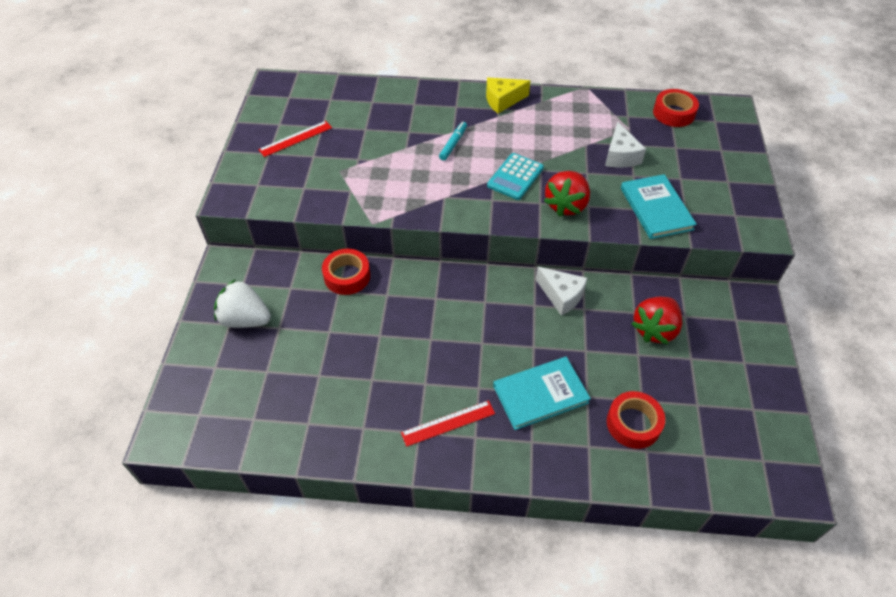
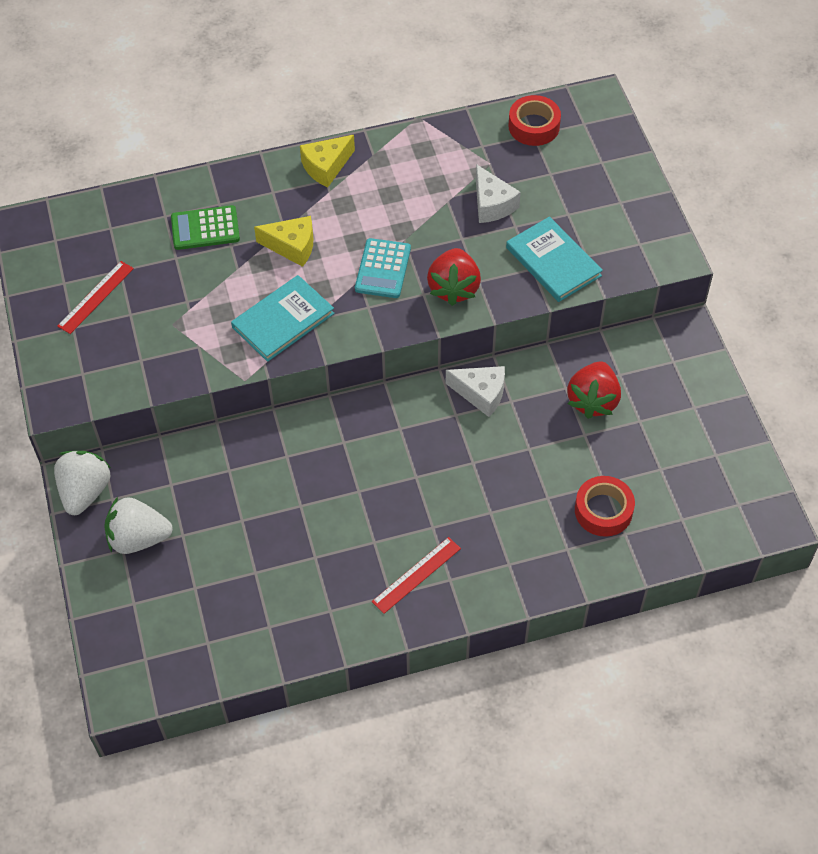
camera: 20 degrees left, 5 degrees up
red tape [322,249,370,295] -> none
turquoise marker [439,122,467,161] -> yellow cheese [254,216,313,267]
turquoise book [493,357,591,430] -> turquoise book moved to [231,275,335,362]
none -> white strawberry [54,451,111,515]
none -> green calculator [171,205,240,250]

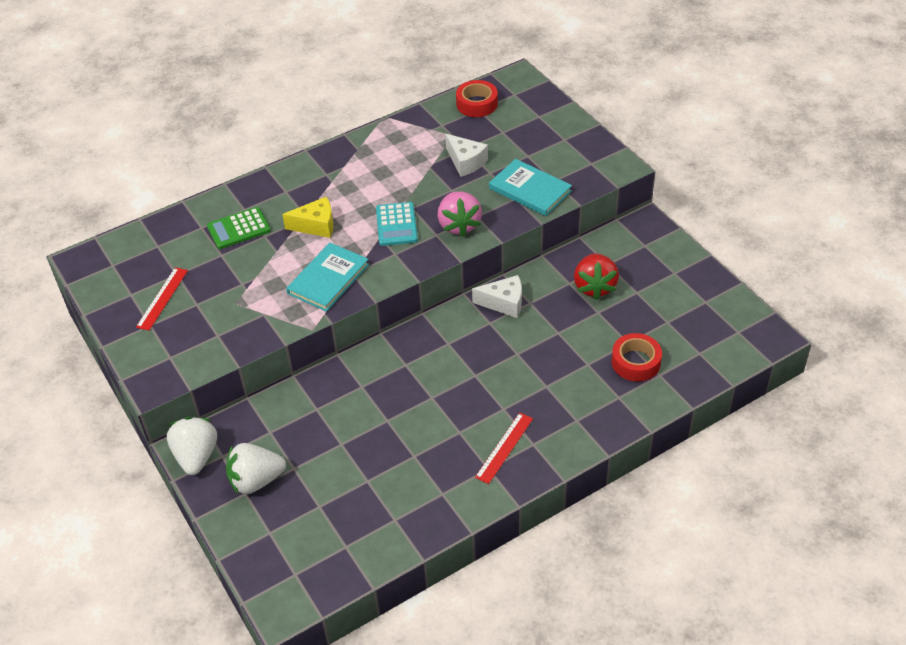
camera: 15 degrees left, 10 degrees down
yellow cheese [300,135,355,188] -> none
red strawberry [427,248,481,306] -> pink strawberry [438,191,482,237]

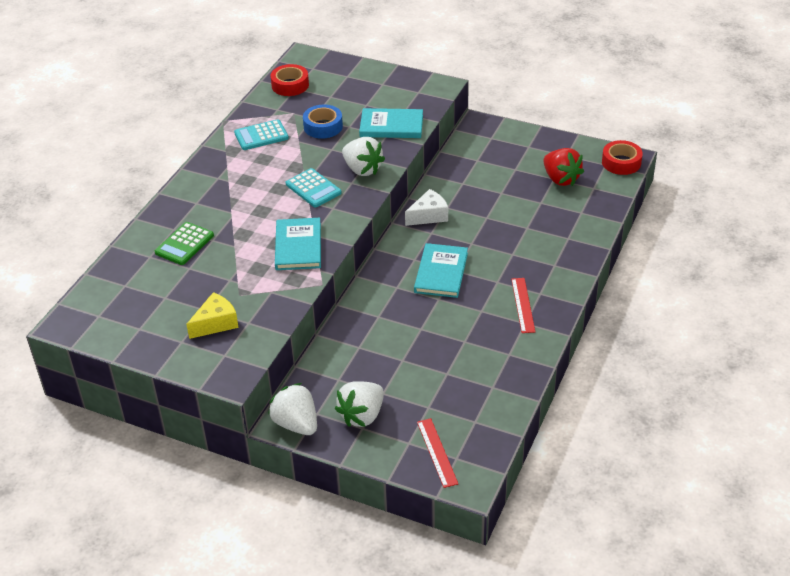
camera: 35 degrees left, 5 degrees down
red ruler [136,267,188,331] -> red ruler moved to [417,418,458,488]
yellow cheese [282,197,334,238] -> yellow cheese moved to [186,292,239,339]
pink strawberry [438,191,482,237] -> white strawberry [342,137,385,176]
white cheese [445,134,488,177] -> blue tape [303,105,343,139]
red strawberry [574,253,619,300] -> red strawberry moved to [543,148,584,186]
red tape [611,333,662,381] -> red tape moved to [602,140,643,175]
none -> turquoise calculator [234,119,289,150]
none -> turquoise book [414,243,468,298]

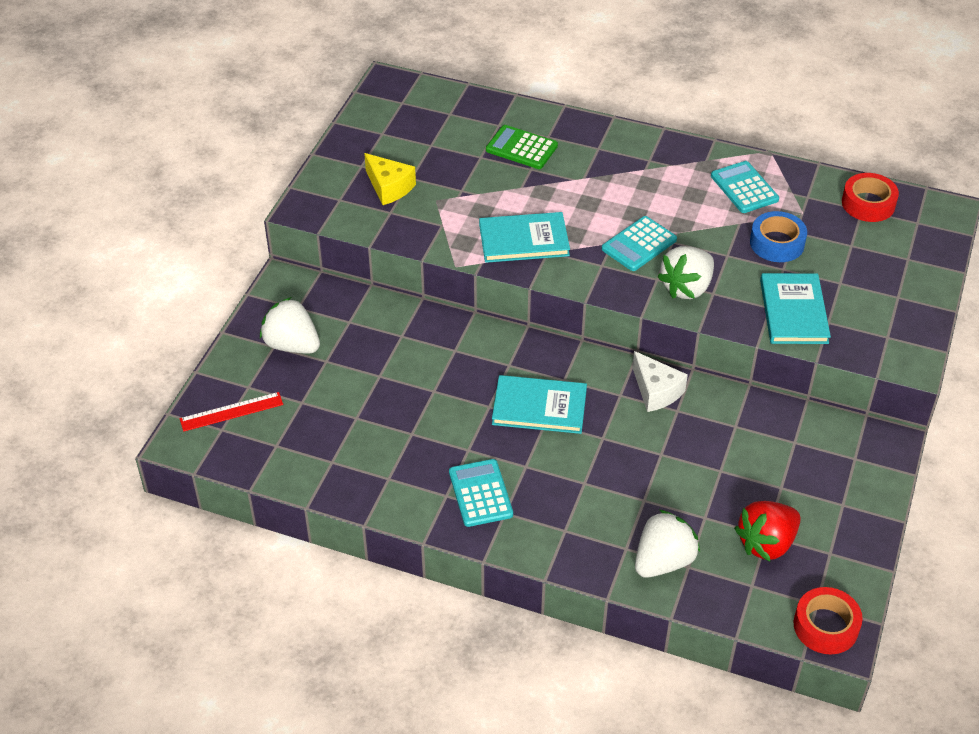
camera: 85 degrees right, 5 degrees up
white strawberry [268,383,317,435] -> white strawberry moved to [635,510,700,578]
red ruler [511,278,535,333] -> turquoise calculator [449,459,513,527]

